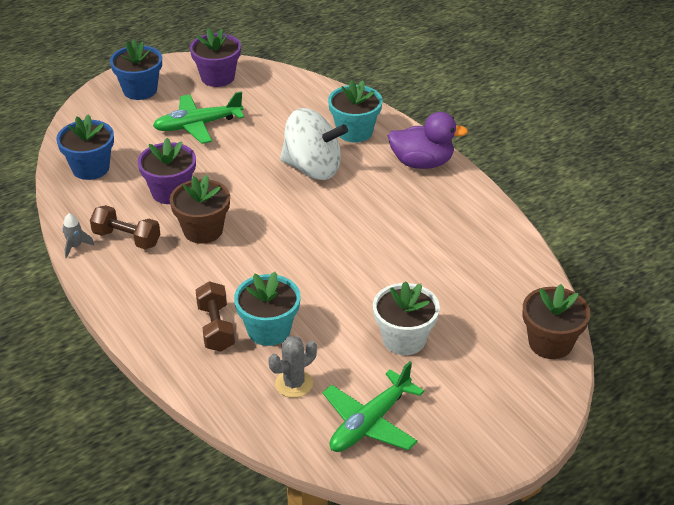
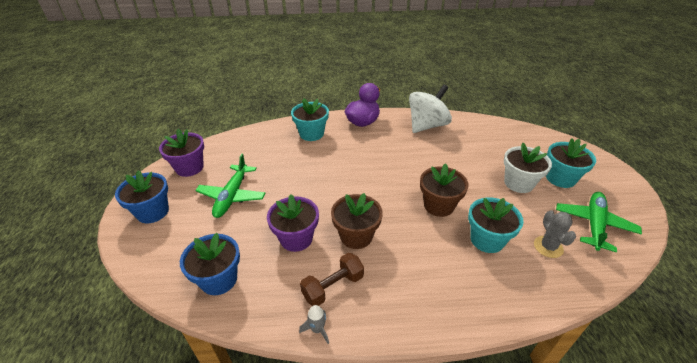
camera: 60 degrees left, 0 degrees up
brown dumbbell [195,281,235,352] -> none
white spinning top [280,108,348,180] -> white spinning top moved to [409,84,452,133]
green plane [323,361,424,452] -> green plane turned 135 degrees counterclockwise [556,192,642,253]
brown flower pot [523,284,590,359] -> brown flower pot moved to [420,163,469,217]
none -> turquoise flower pot [546,139,596,188]

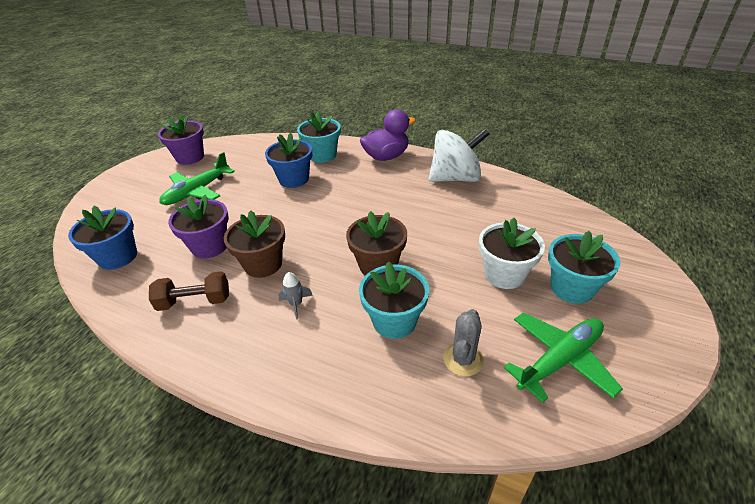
camera: 30 degrees right, 0 degrees up
blue flower pot [115,170,169,223] -> blue flower pot moved to [265,133,312,188]
grey rocket [299,305,329,344] -> grey rocket moved to [278,272,313,320]

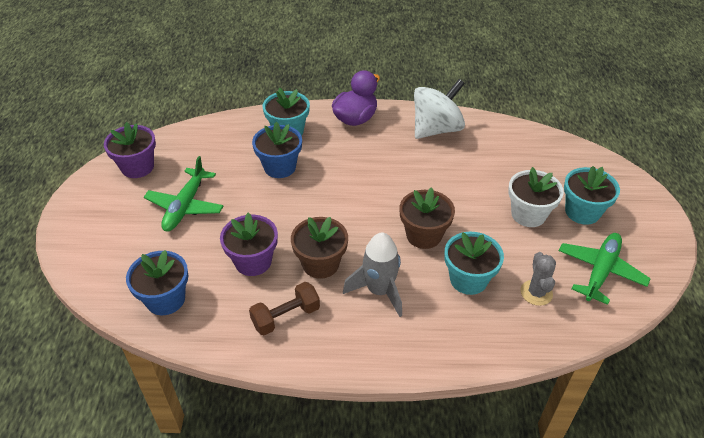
camera: 25 degrees left, 5 degrees up
grey rocket [278,272,313,320] -> grey rocket [343,232,402,317], size x2.08

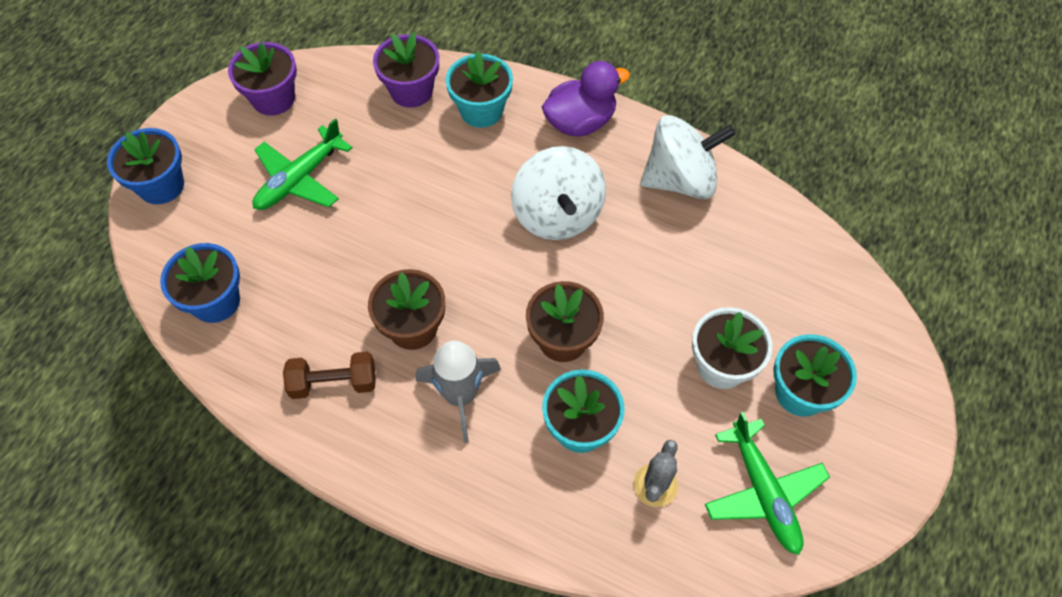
camera: 25 degrees right, 15 degrees up
purple flower pot [220,213,278,276] -> purple flower pot moved to [373,32,439,108]
blue flower pot [252,122,302,178] -> blue flower pot moved to [107,128,184,204]
green plane [559,233,651,305] -> green plane turned 105 degrees clockwise [705,412,830,555]
none -> white spinning top [511,146,606,240]

